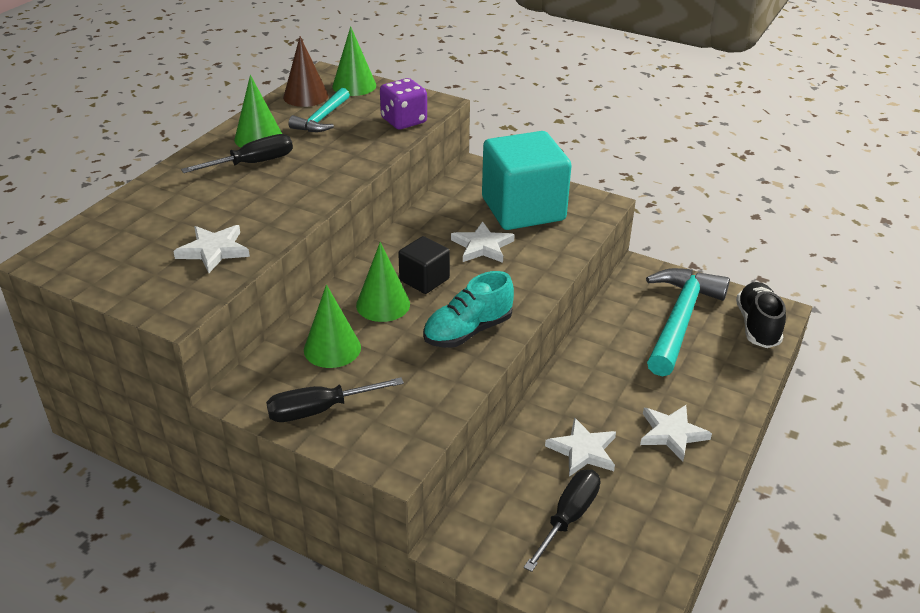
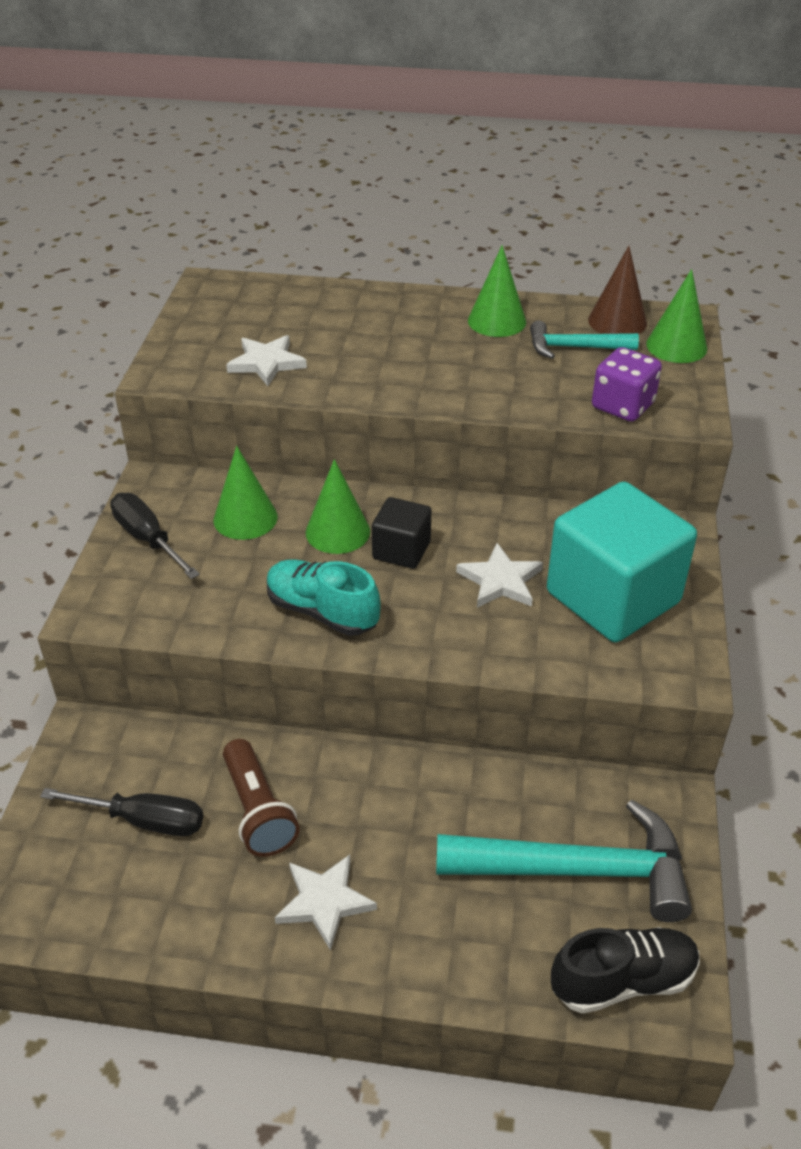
camera: 70 degrees right, 5 degrees up
black screwdriver [181,134,293,173] -> none
white star [545,417,616,477] -> brown flashlight [223,739,300,857]

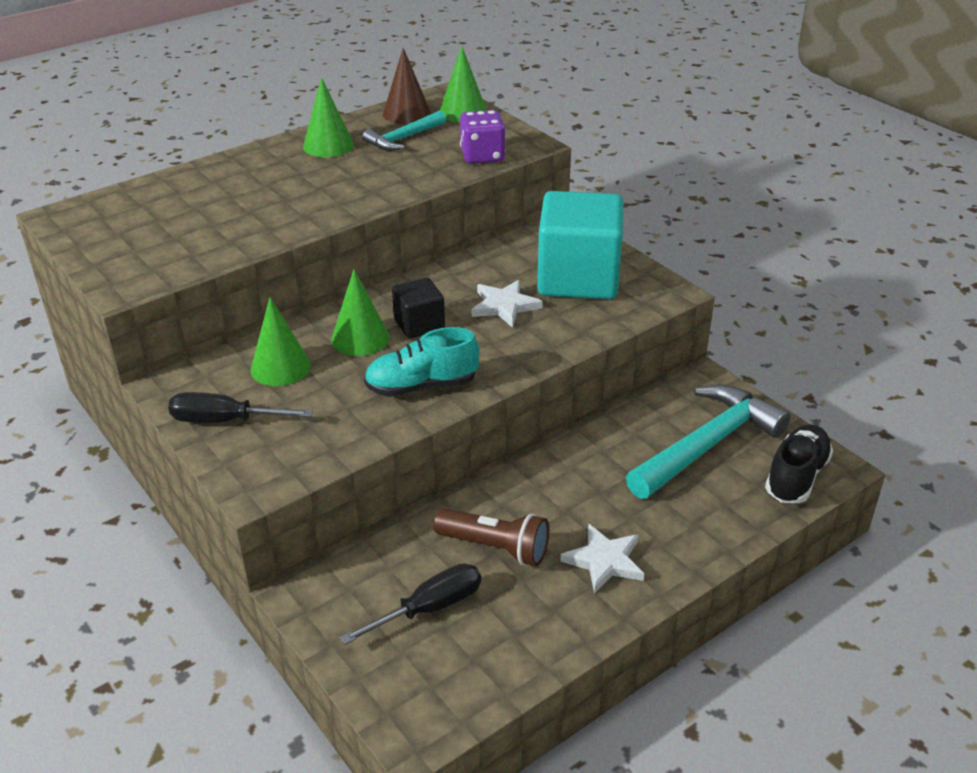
camera: 45 degrees left, 5 degrees down
white star [226,335,307,386] -> none

